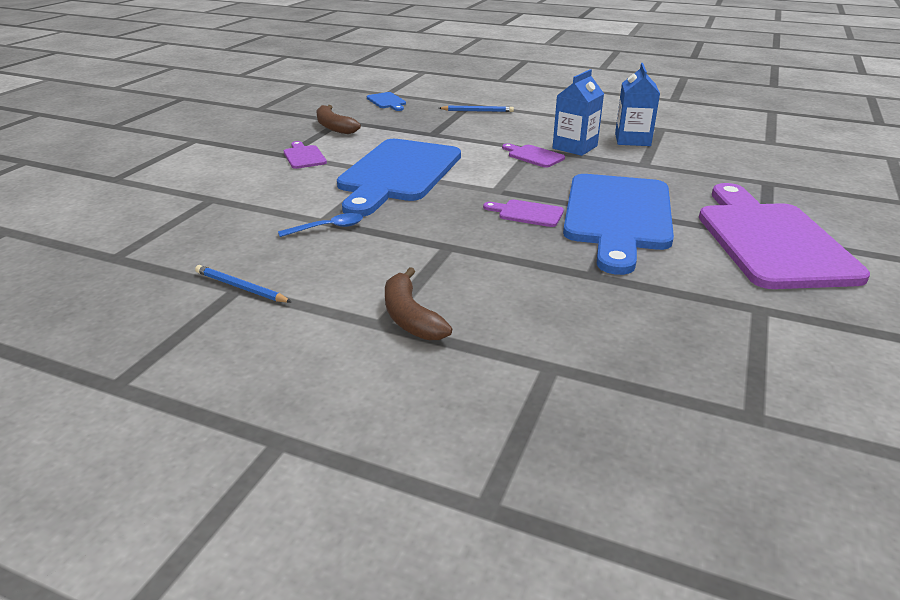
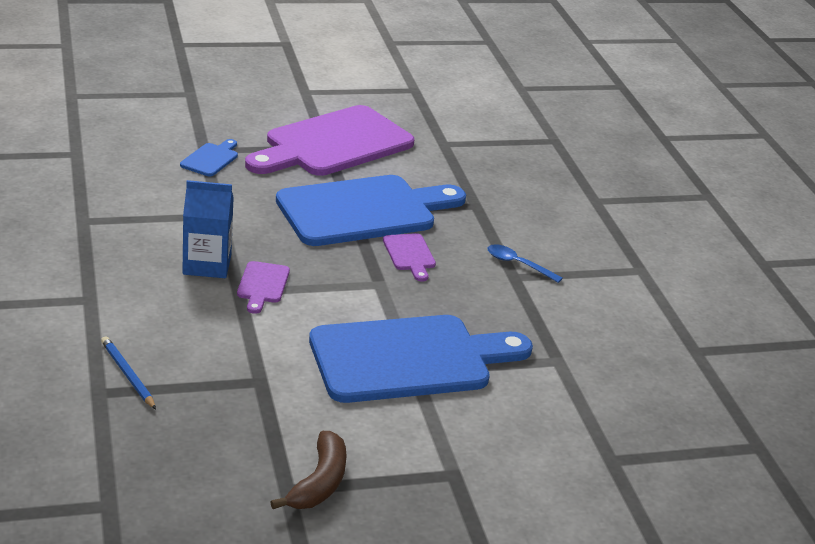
camera: 130 degrees left, 0 degrees up
blue pencil [195,265,291,303] -> none
blue spoon [278,213,363,237] -> blue spoon moved to [487,244,563,283]
purple cutting board [284,141,327,169] -> none
blue cutting board [367,92,406,111] -> blue cutting board moved to [180,139,238,176]
brown banana [385,267,452,340] -> none
blue carton [615,63,660,146] -> none

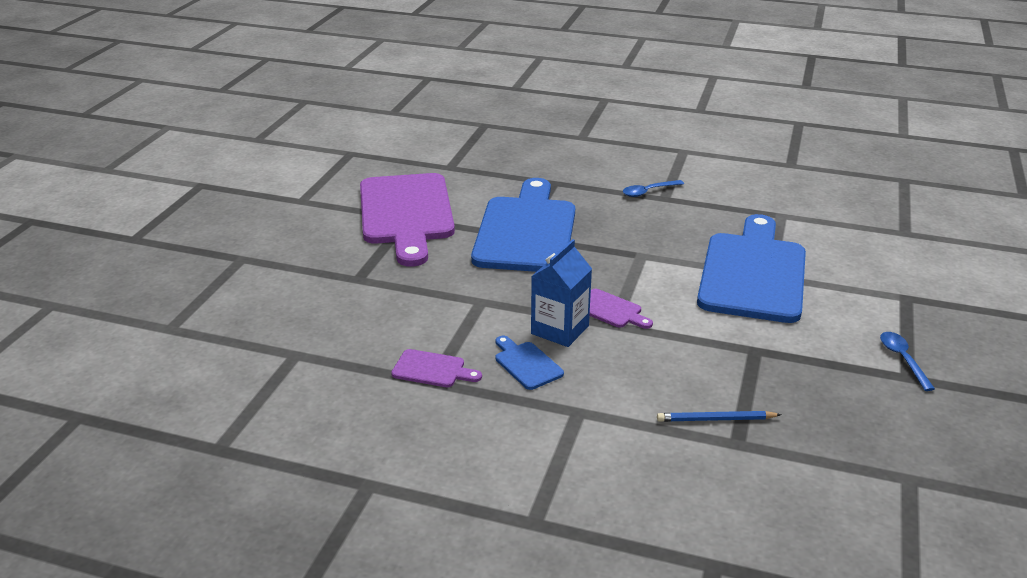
camera: 55 degrees left, 0 degrees up
blue cutting board [180,139,238,176] -> blue cutting board moved to [495,336,564,390]
brown banana [271,431,347,509] -> blue spoon [880,332,935,391]
purple cutting board [383,233,436,282] -> purple cutting board moved to [391,349,482,387]

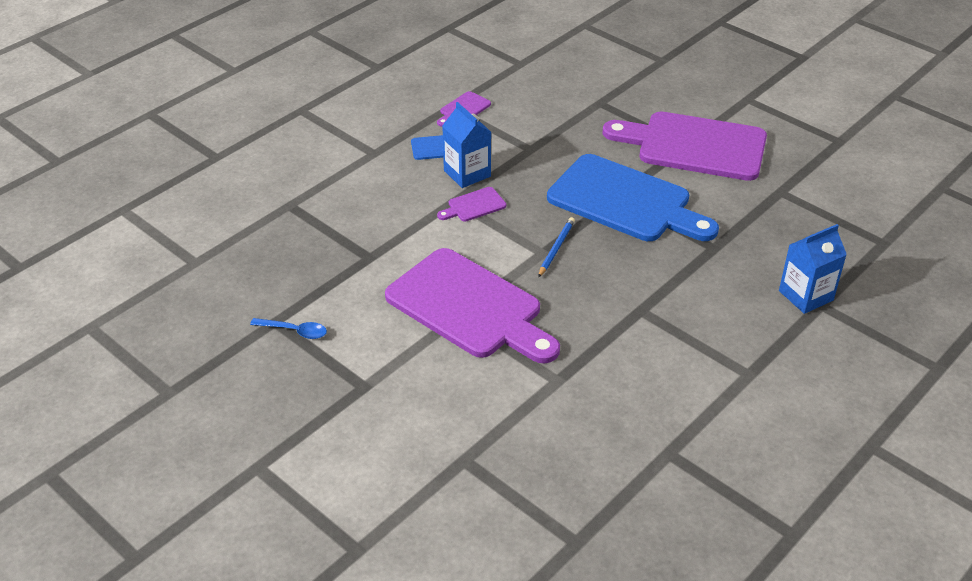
camera: 115 degrees right, 10 degrees up
blue spoon [623,180,684,197] -> none
blue pencil [657,411,781,422] -> blue pencil moved to [538,217,575,278]
blue cutting board [697,214,806,323] -> purple cutting board [385,248,560,363]
none -> blue carton [779,224,847,314]

